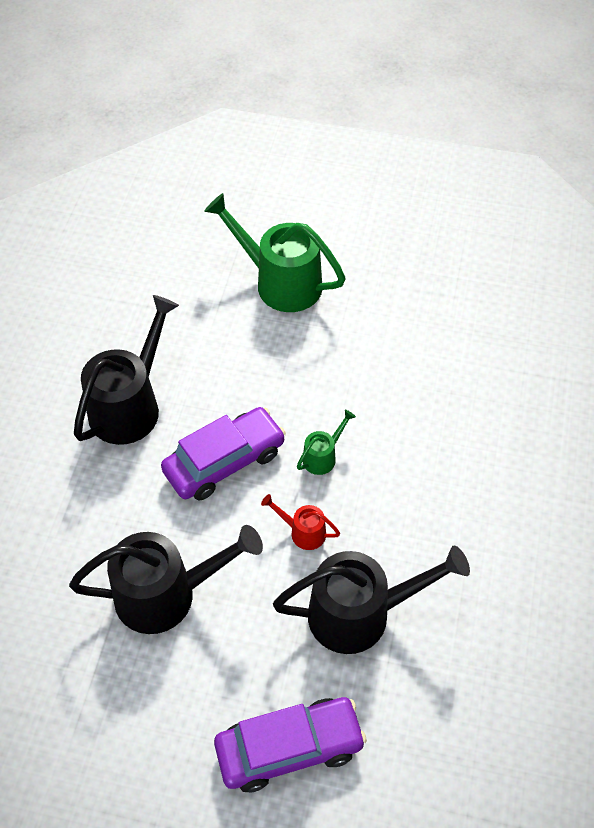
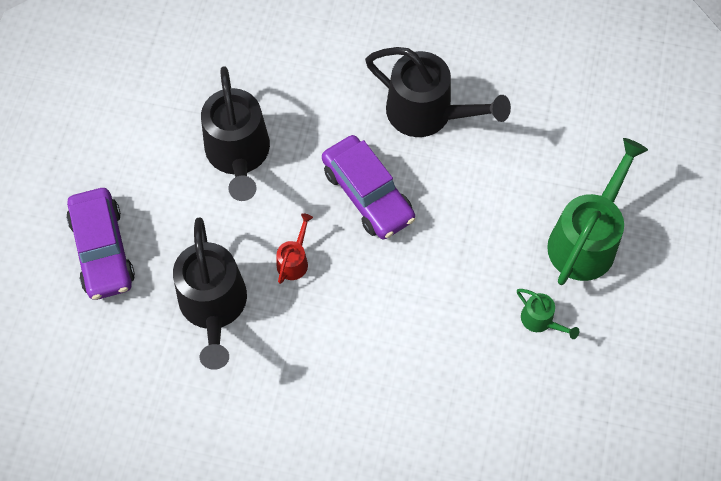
camera: 90 degrees right, 10 degrees up
green watering can [297,410,356,475] -> green watering can moved to [517,289,579,339]

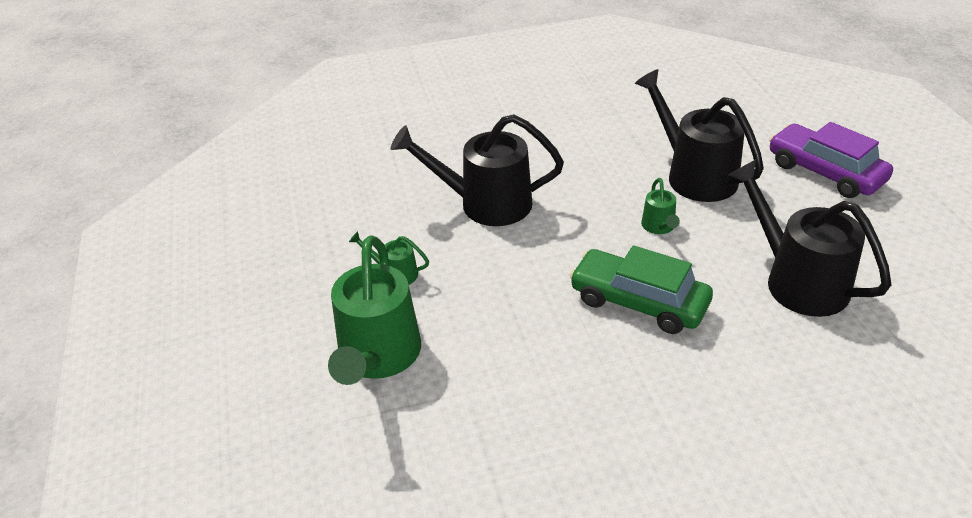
camera: 155 degrees right, 25 degrees down
red watering can [277,213,313,284] -> green watering can [641,178,680,234]
purple car [322,135,415,239] -> green car [569,245,713,334]
black watering can [365,47,511,137] -> black watering can moved to [391,114,564,226]

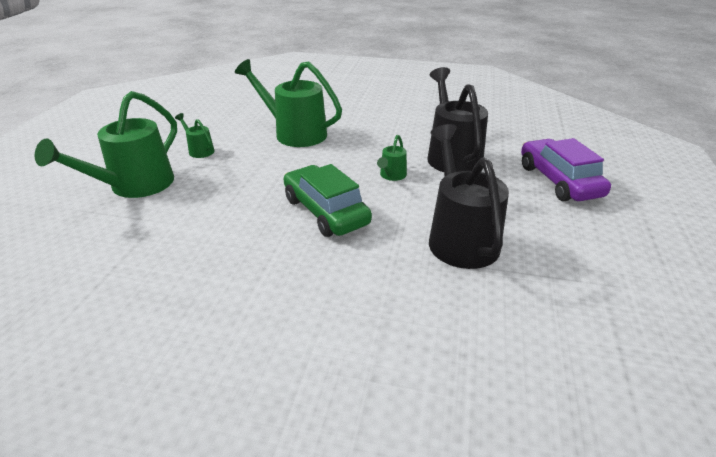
camera: 25 degrees right, 5 degrees down
black watering can [391,114,564,226] -> green watering can [235,59,342,147]

